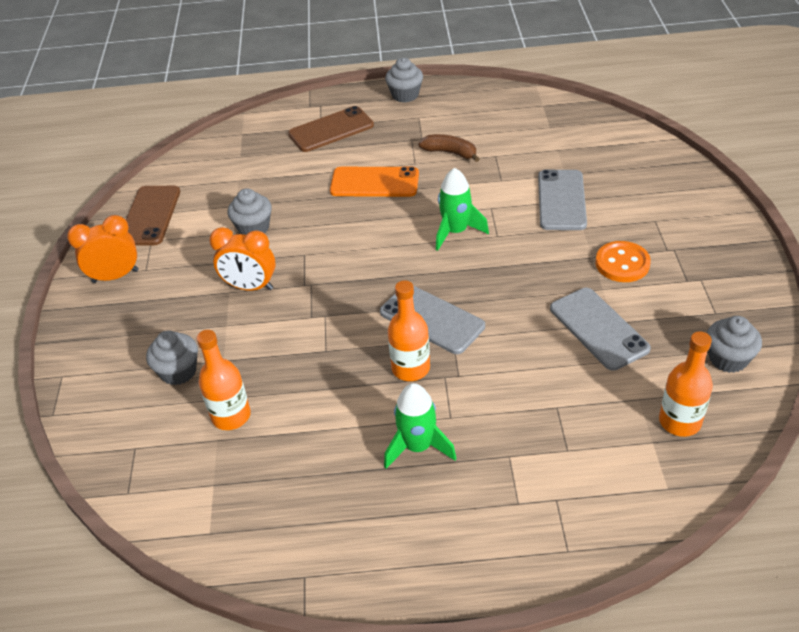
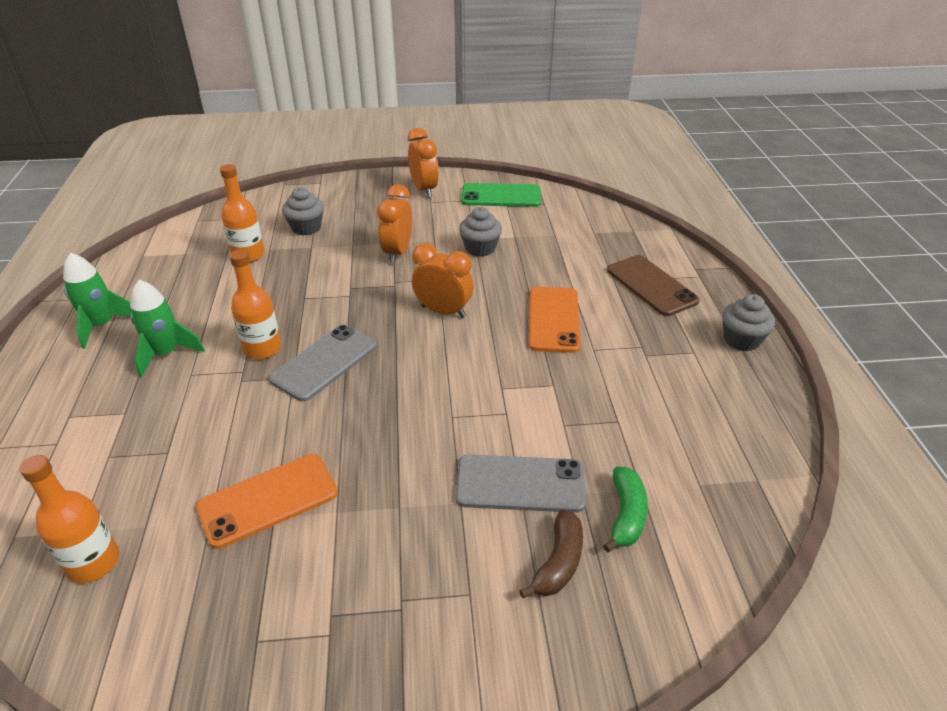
camera: 85 degrees right, 5 degrees down
brown phone [126,186,180,246] -> green phone [461,183,541,207]
brown banana [418,134,480,162] -> brown banana moved to [519,509,583,598]
green rocket [436,168,489,251] -> green rocket moved to [63,253,131,349]
grey phone [550,288,651,371] -> orange phone [196,454,338,549]
orange button [595,241,651,282] -> none
grey cupcake [707,316,762,373] -> none
none -> orange clock [412,243,474,318]
none -> green banana [603,466,648,552]

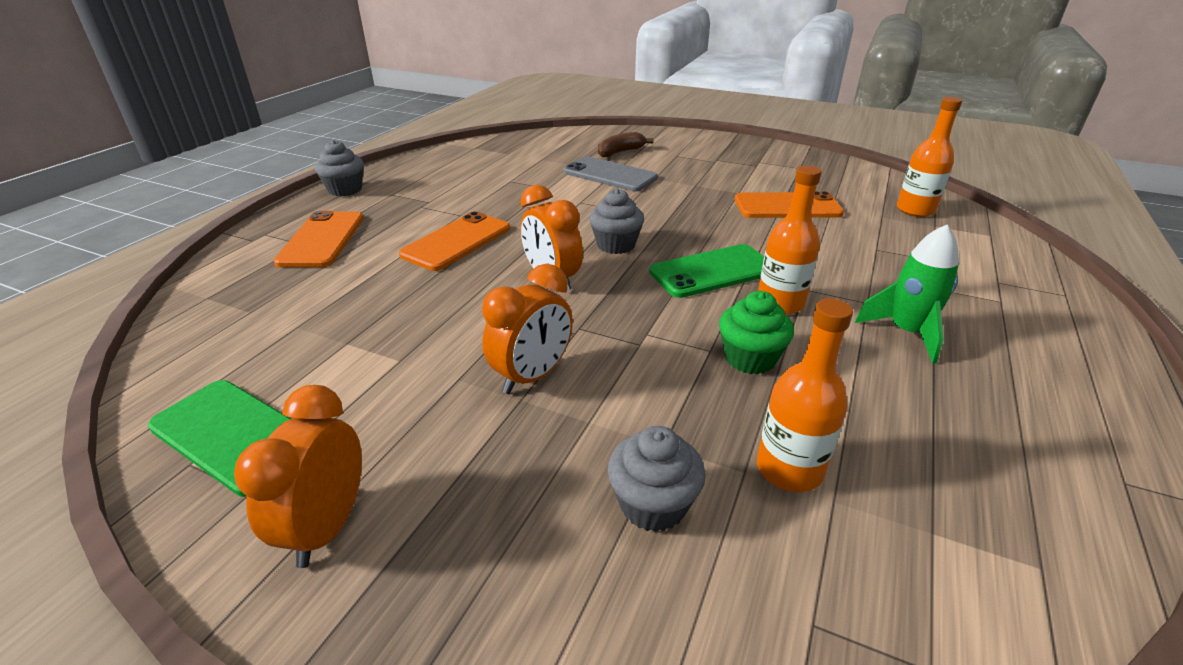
camera: 150 degrees left, 5 degrees down
green rocket [63,253,131,349] -> none
grey phone [269,325,377,402] -> green phone [649,244,764,298]
grey cupcake [459,207,502,257] -> grey cupcake moved to [589,189,644,254]
green banana [603,466,648,552] -> none
brown phone [607,255,700,316] -> orange phone [274,211,363,267]
none -> green cupcake [719,291,794,374]

